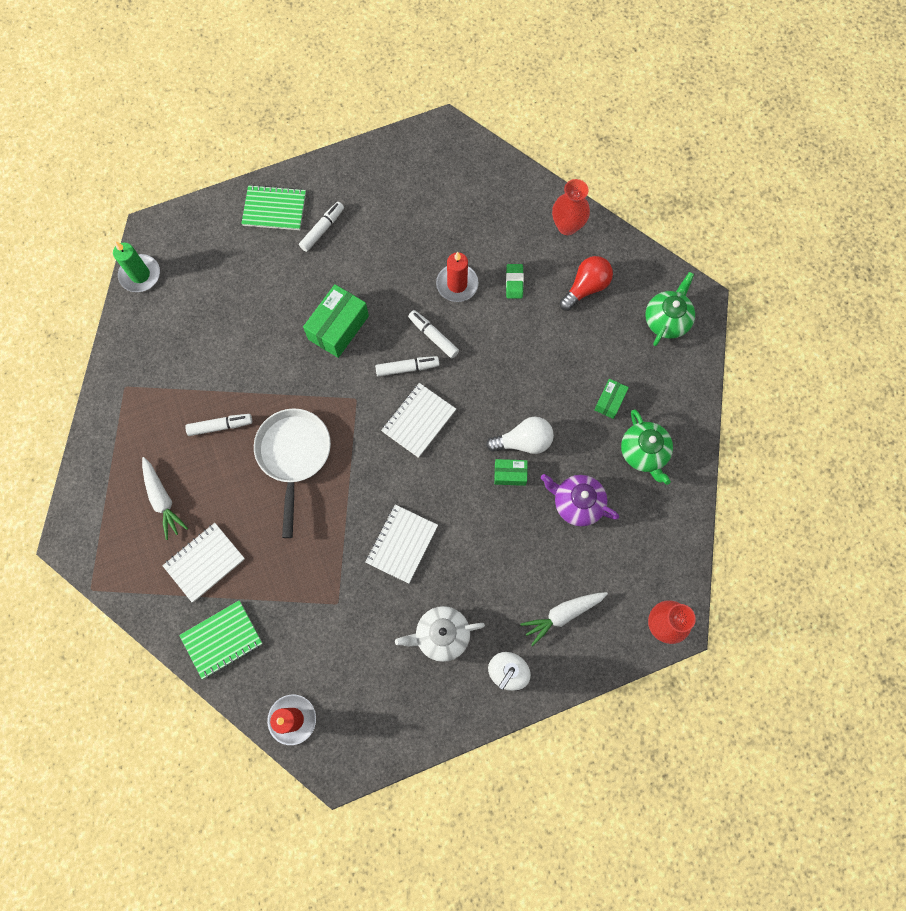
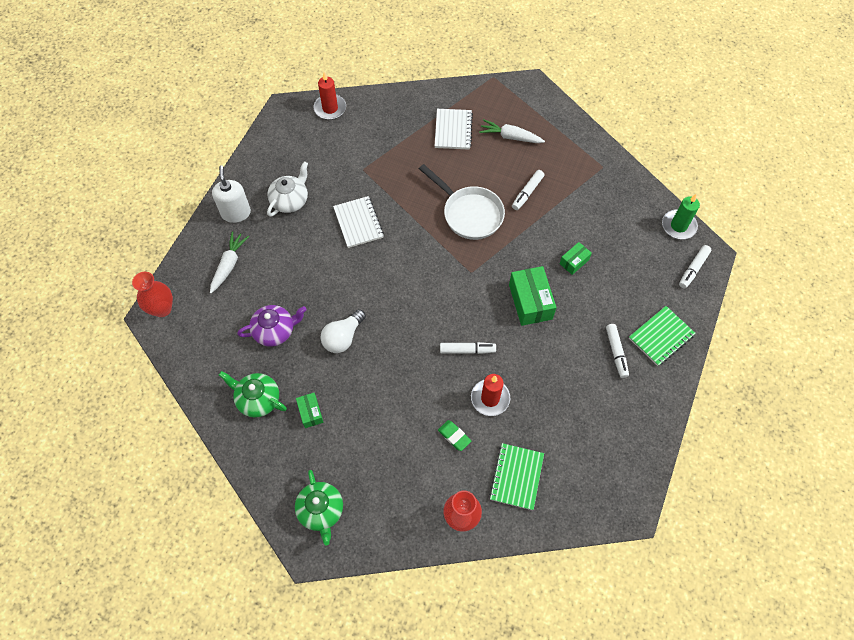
camera: 135 degrees right, 10 degrees down
green notebook [179,600,263,679] -> green notebook moved to [489,443,544,510]
white marker [375,356,440,377] -> white marker moved to [679,245,711,289]
white notebook [381,383,456,458] -> none
green box [494,459,528,486] -> green box moved to [560,242,592,275]
red light bulb [560,256,613,311] -> none

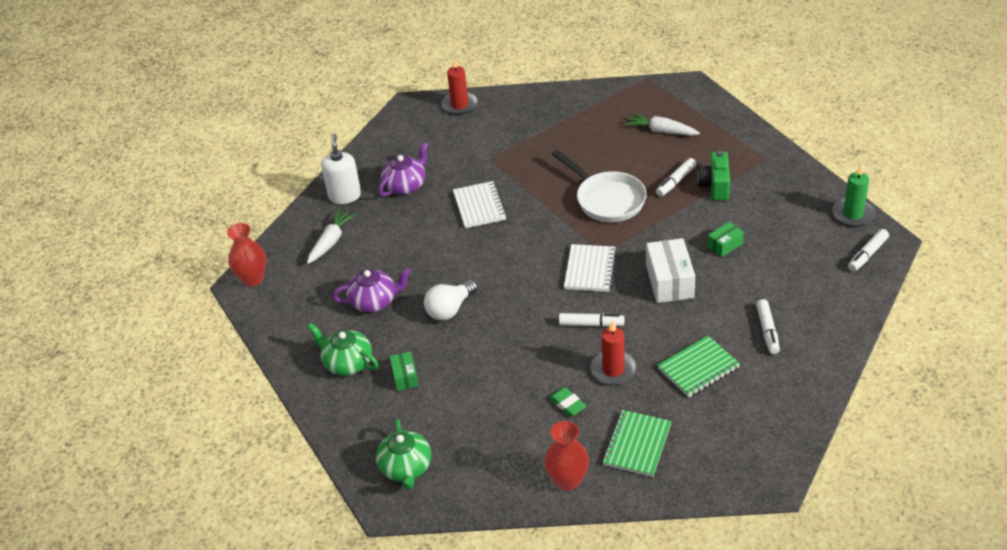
camera: 10 degrees right, 20 degrees down
white teapot [267,161,308,217] -> purple teapot [378,142,429,196]
white notebook [435,109,473,150] -> white notebook moved to [564,244,617,292]
green box [509,266,557,326] -> white box [646,238,695,303]
green notebook [629,306,696,366] -> green notebook moved to [657,335,740,397]
none -> green camera [697,151,730,200]

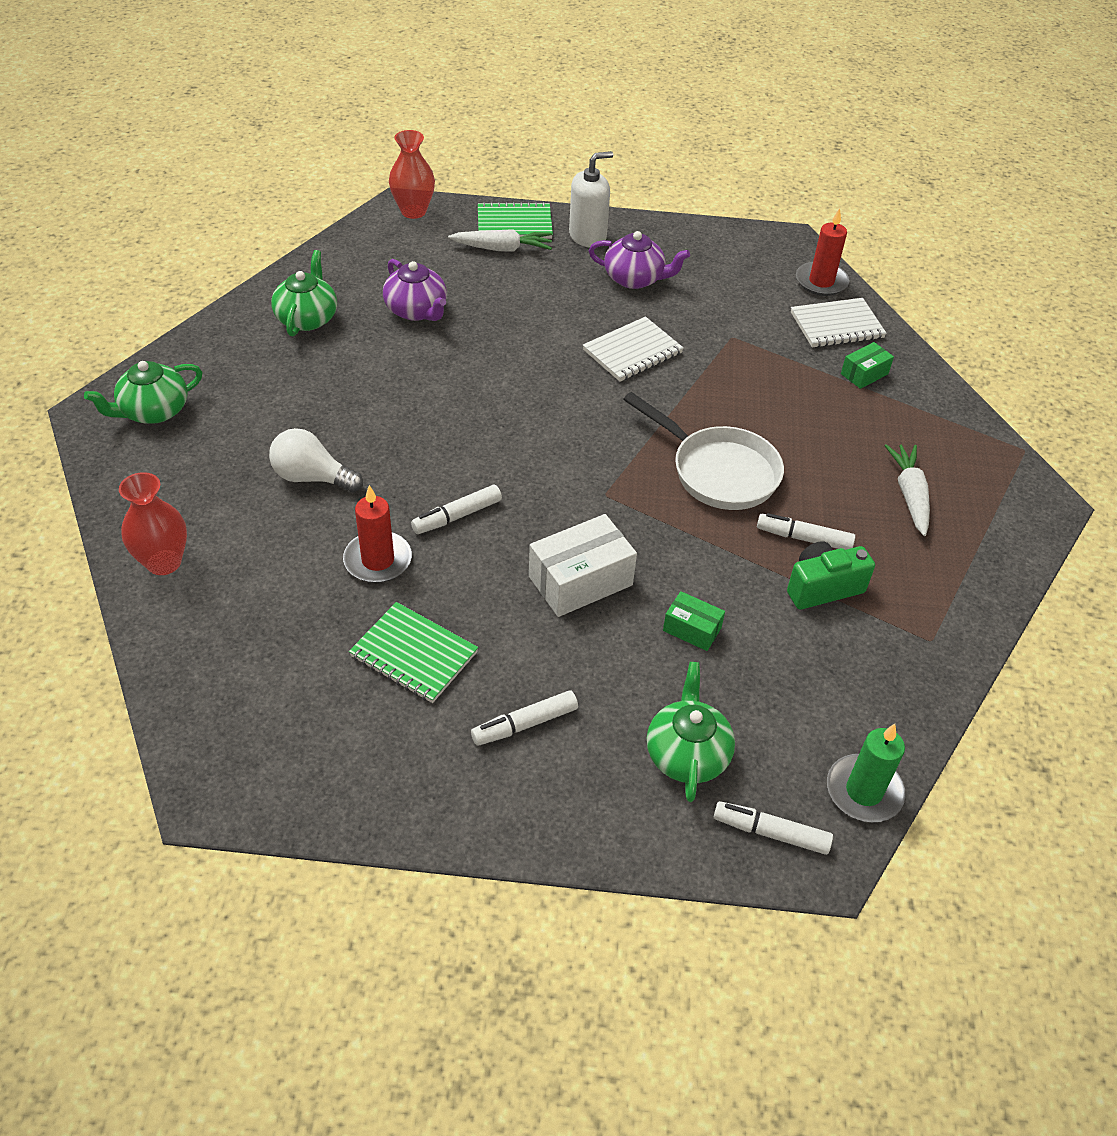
camera: 60 degrees right, 5 degrees up
green box [390,352,419,391] -> green box moved to [841,342,894,389]
white light bulb [424,280,478,320] -> white light bulb moved to [269,428,363,492]
green eraser [549,387,586,416] -> none
white pan [552,150,646,222] -> white pan turned 75 degrees counterclockwise [623,392,784,510]
white marker [559,313,624,327] -> white marker turned 75 degrees clockwise [411,485,502,534]
white notebook [564,244,617,292] -> white notebook moved to [791,298,887,347]
green notebook [603,410,672,477] -> green notebook moved to [478,202,553,239]
none -> green teapot [647,662,735,802]

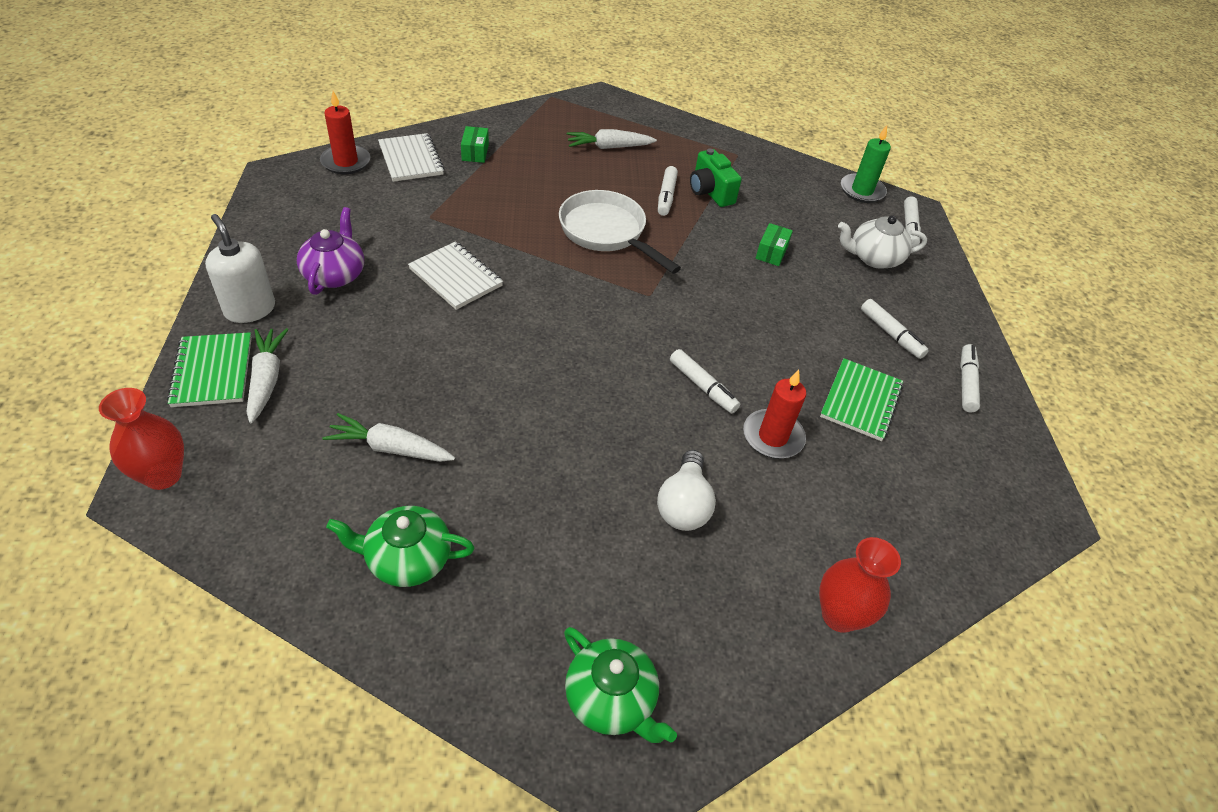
camera: 100 degrees left, 0 degrees up
purple teapot [383,259,447,321] -> white carrot [322,413,455,462]
white box [529,514,637,617] -> none
white pan [623,392,784,510] -> white pan turned 75 degrees counterclockwise [559,190,681,274]
green teapot [647,662,735,802] -> white teapot [838,215,927,269]
green box [841,342,894,389] -> green box turned 45 degrees clockwise [461,126,489,163]
none -> white marker [960,344,980,413]

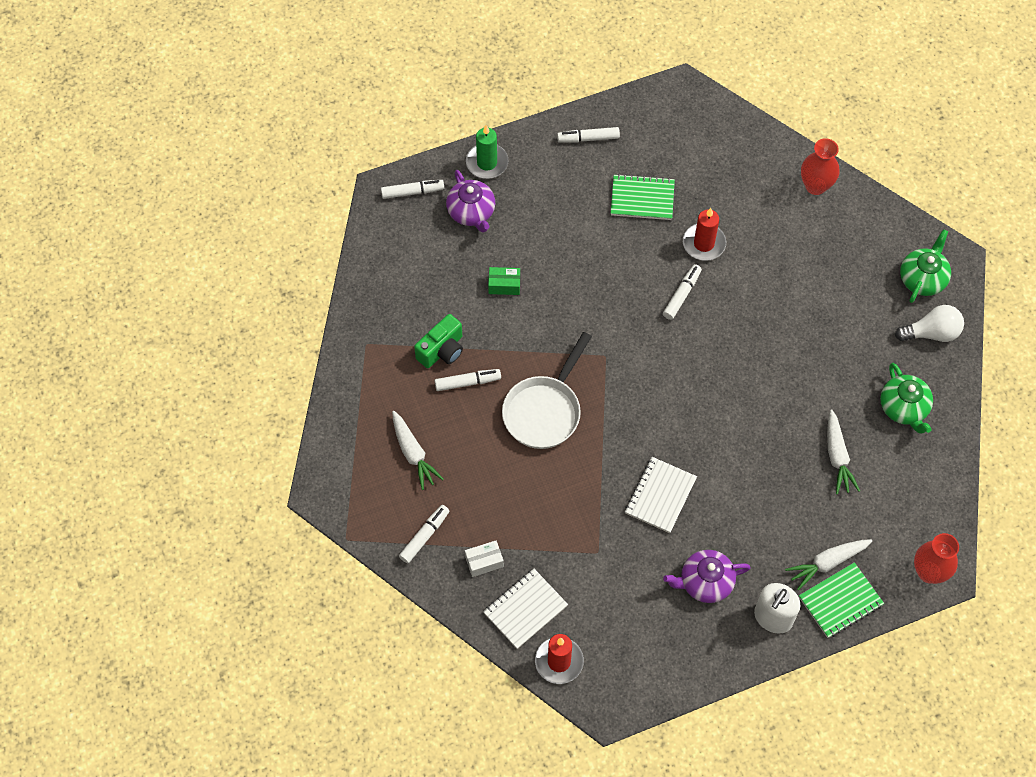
camera: 105 degrees left, 15 degrees up
green box [461,126,489,163] -> white box [465,541,504,577]
white light bulb [657,450,716,531] -> white light bulb moved to [895,305,964,342]
white teapot [838,215,927,269] -> purple teapot [446,170,495,233]
green candle [841,125,891,203] -> green candle moved to [466,125,509,179]
white marker [861,299,929,359] -> white marker moved to [399,505,450,563]

